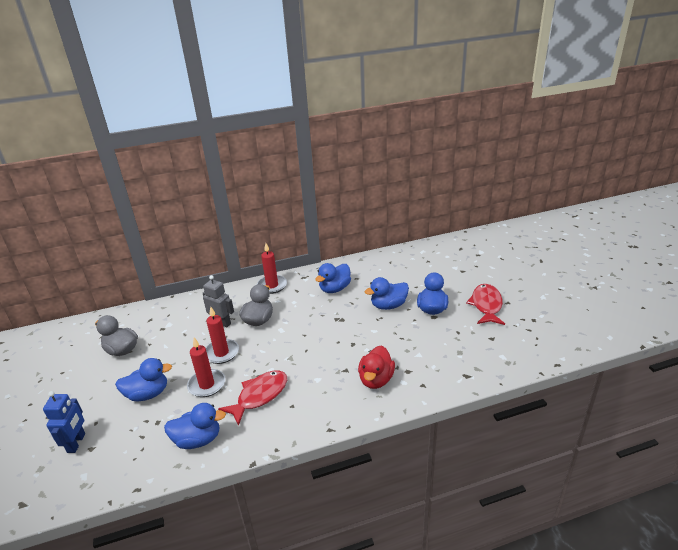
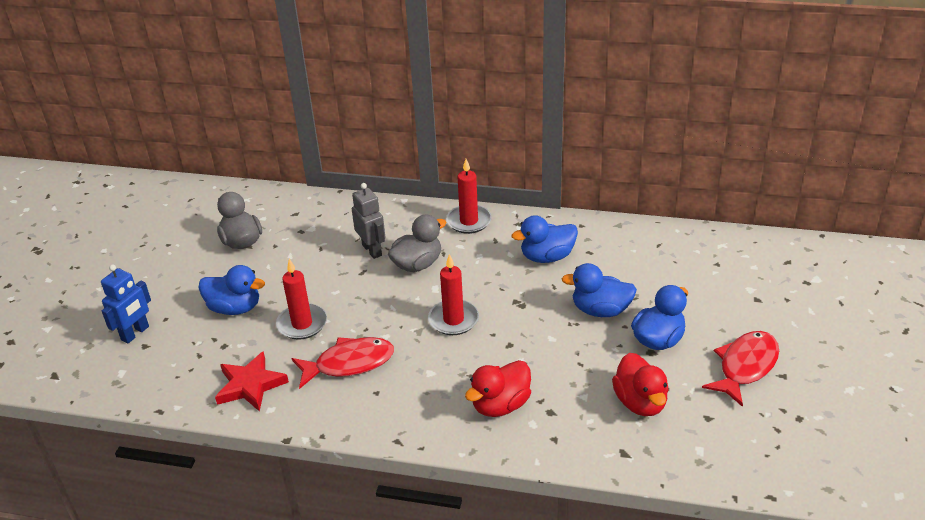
camera: 30 degrees right, 5 degrees up
blue duck [164,403,226,449] -> red star [215,351,289,412]
red candle [205,307,239,364] -> red candle moved to [428,254,479,335]
none -> red duck [612,353,669,416]

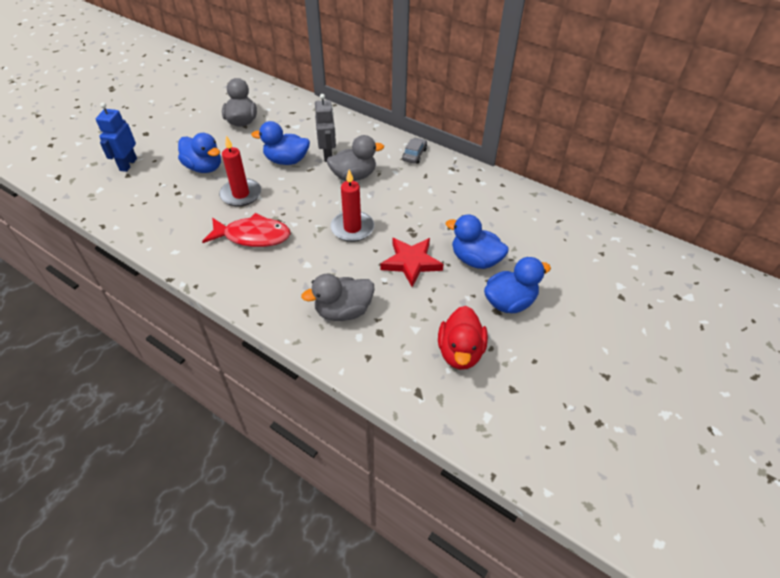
camera: 20 degrees right, 10 degrees up
blue robot [101,264,151,343] -> blue robot turned 135 degrees clockwise [96,103,137,172]
red star [215,351,289,412] -> red star moved to [380,238,444,287]
red candle [446,159,492,234] -> grey car [402,138,427,164]
red duck [465,360,531,417] -> grey duck [301,274,375,321]
blue duck [512,215,578,263] -> blue duck moved to [251,121,310,165]
red fish [702,331,779,407] -> none

